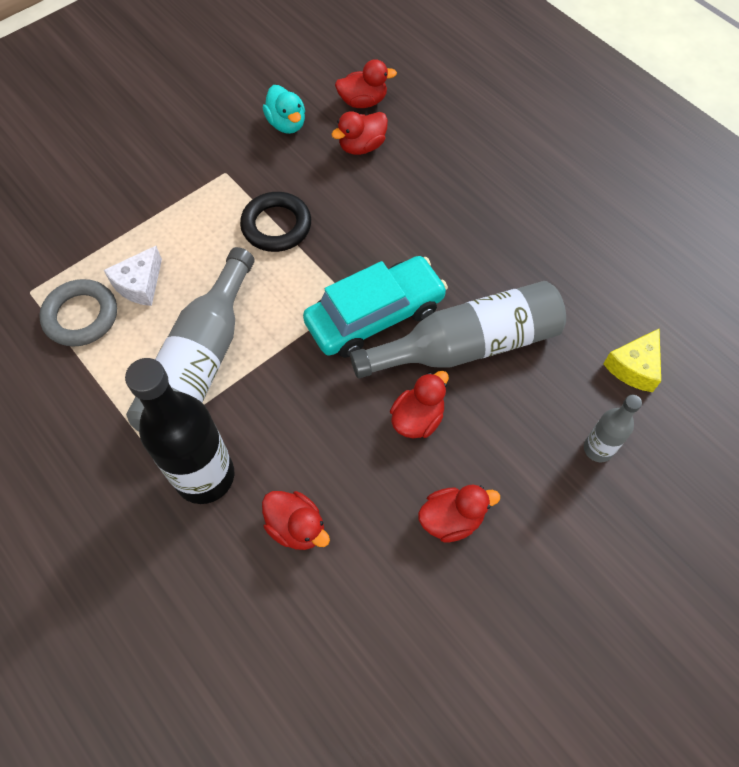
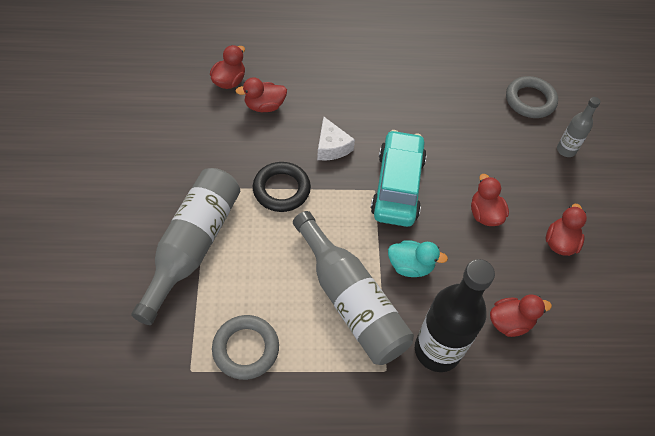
camera: 55 degrees left, 5 degrees down
white cheese [104,246,162,306] -> white cheese moved to [317,117,355,161]
turquoise duck [263,85,305,134] -> turquoise duck moved to [388,240,448,277]
red duck [331,111,388,155] -> red duck turned 75 degrees clockwise [235,78,287,112]
grey bottle [350,281,566,378] -> grey bottle moved to [131,168,240,325]
yellow cheese [603,328,661,392] -> grey ring [506,76,558,118]

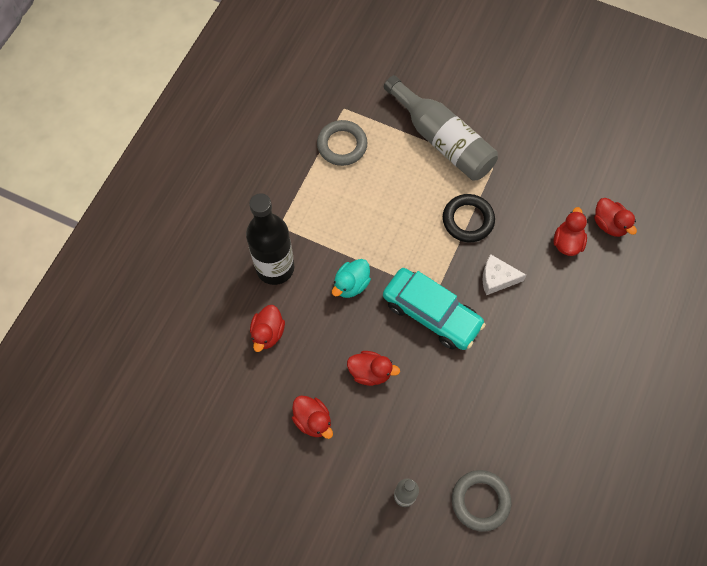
camera: 120 degrees right, 10 degrees up
grey bottle [293,211,414,365] -> none

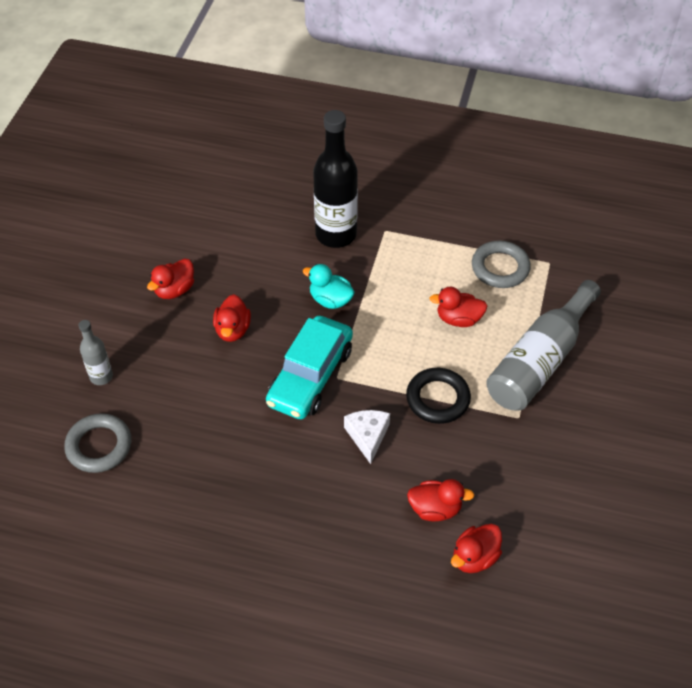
camera: 80 degrees right, 15 degrees down
red duck [250,305,285,352] -> red duck moved to [429,287,487,327]

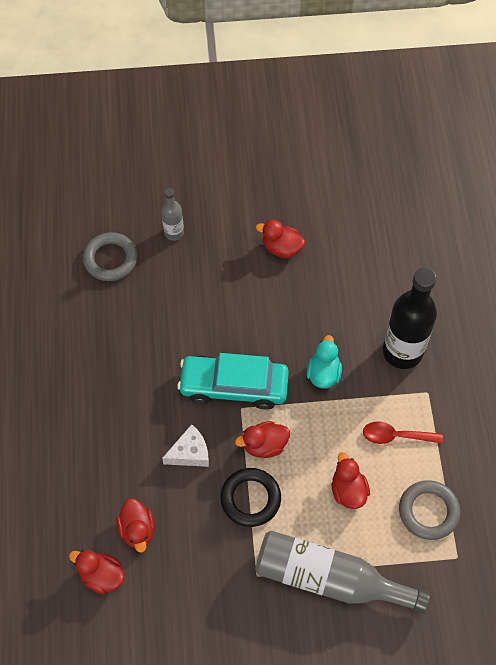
camera: 70 degrees right, 10 degrees up
red duck [213,294,251,342] -> red duck moved to [235,421,290,458]
none -> red spoon [363,421,443,444]

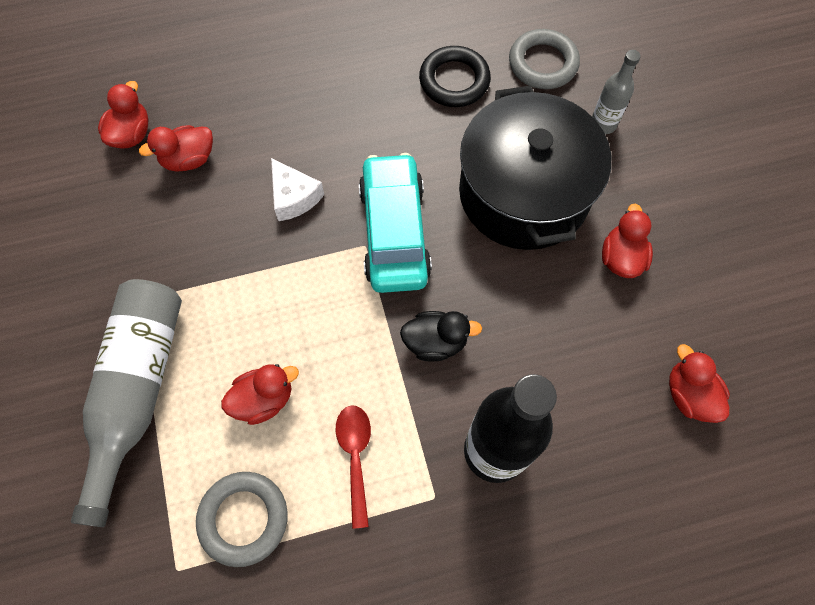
camera: 80 degrees right, 5 degrees up
black ring [220,468,281,527] -> black ring moved to [419,46,491,107]
red duck [235,421,290,458] -> red duck moved to [669,344,730,423]
turquoise duck [307,335,342,388] -> black duck [400,311,482,362]
none -> black pot [459,85,611,250]

